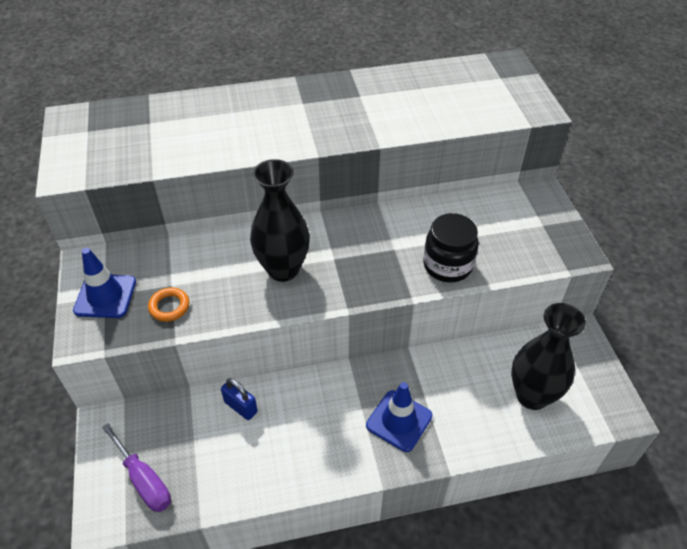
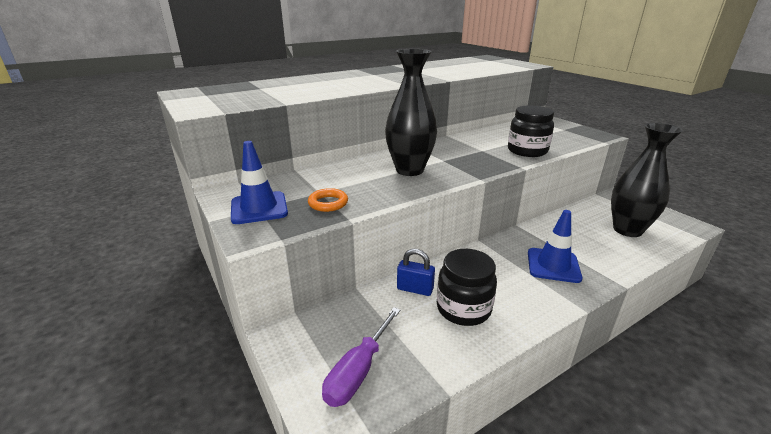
camera: 20 degrees left, 20 degrees down
purple screwdriver [102,423,171,512] -> purple screwdriver turned 90 degrees clockwise [322,307,400,407]
none -> black jar [437,249,497,326]

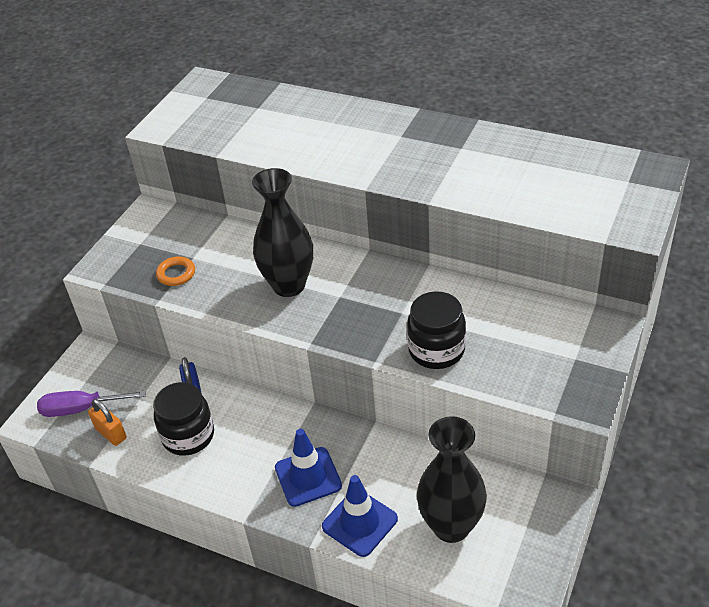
camera: 60 degrees right, 15 degrees up
blue traffic cone [231,141,288,224] -> blue traffic cone moved to [322,475,398,557]
none -> orange padlock [88,399,126,446]

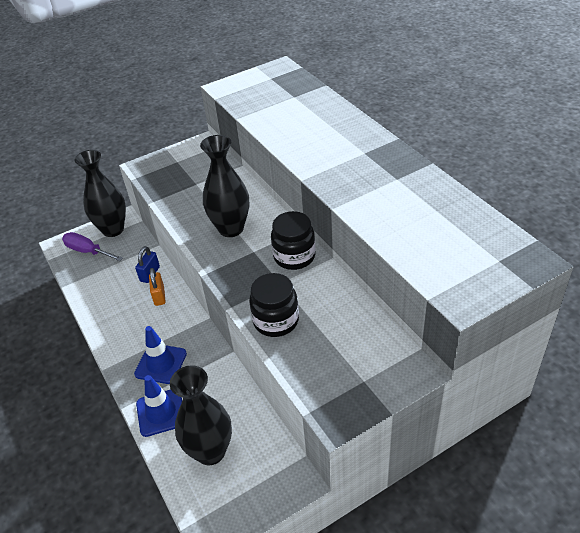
camera: 35 degrees right, 0 degrees up
orange padlock [88,399,126,446] -> orange padlock moved to [149,268,166,306]
black jar [153,382,214,456] -> black jar moved to [271,211,316,270]
orange ring [156,256,195,286] -> none
none -> black vase [74,150,126,237]

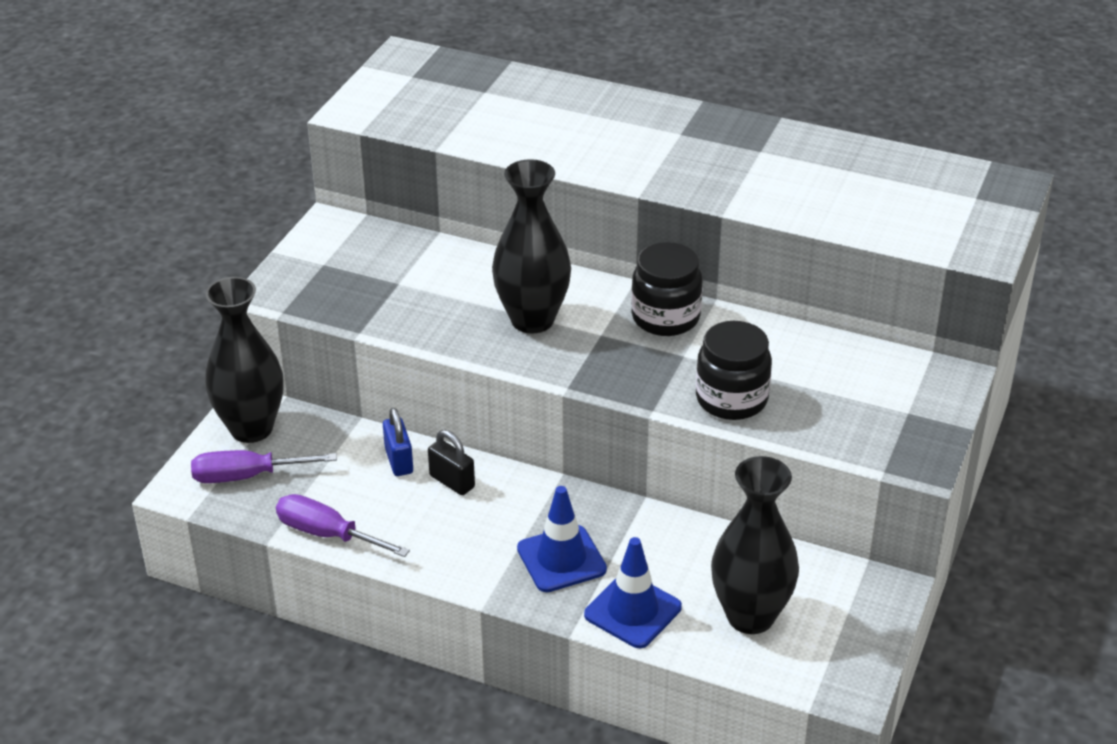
camera: 40 degrees left, 5 degrees down
orange padlock [149,268,166,306] -> black padlock [428,430,475,495]
none -> purple screwdriver [276,494,410,557]

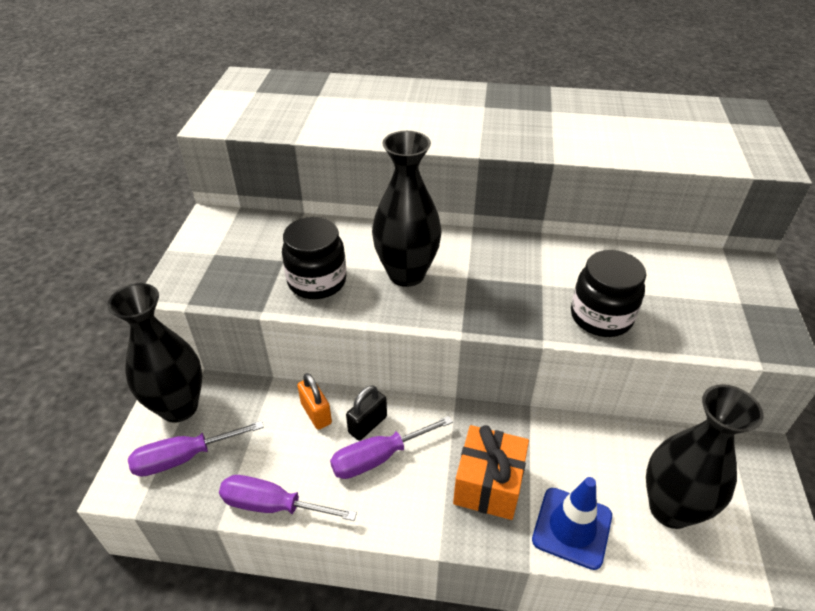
camera: 15 degrees left, 5 degrees up
blue padlock [383,408,413,476] -> orange padlock [297,373,332,430]
black padlock [428,430,475,495] -> black padlock turned 75 degrees counterclockwise [346,385,387,441]
blue traffic cone [517,486,607,592] -> orange gift [453,425,529,520]
black jar [631,242,702,336] -> black jar moved to [282,217,346,299]
none -> purple screwdriver [330,416,453,479]

